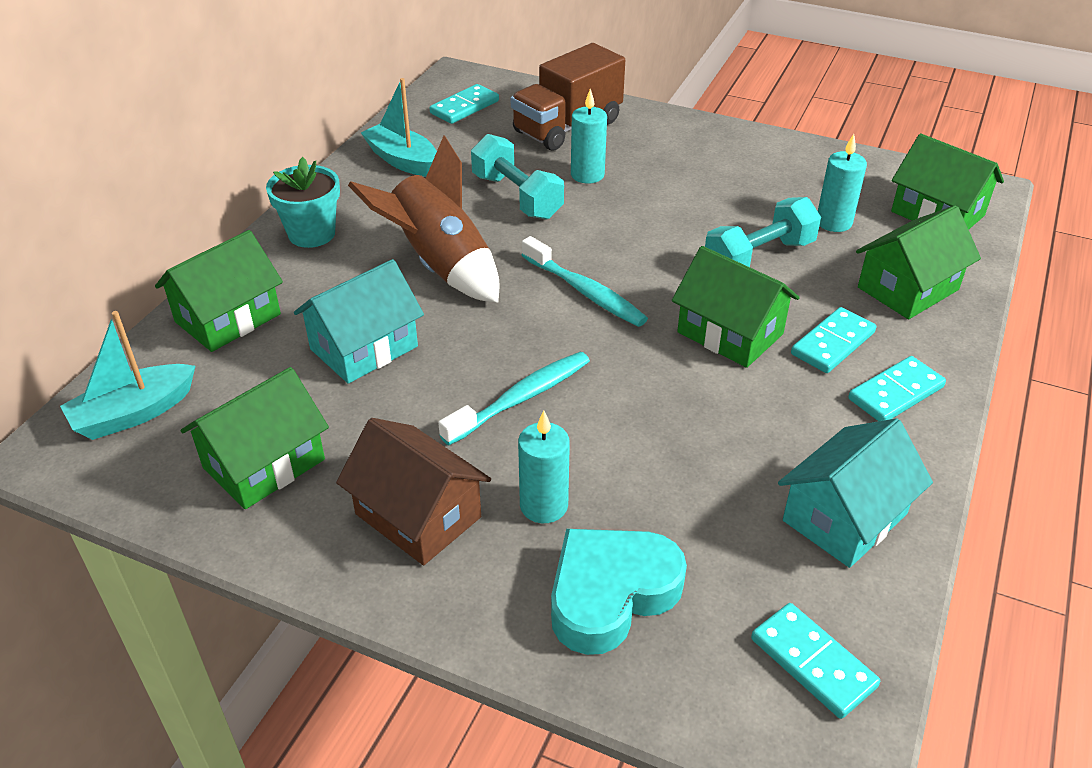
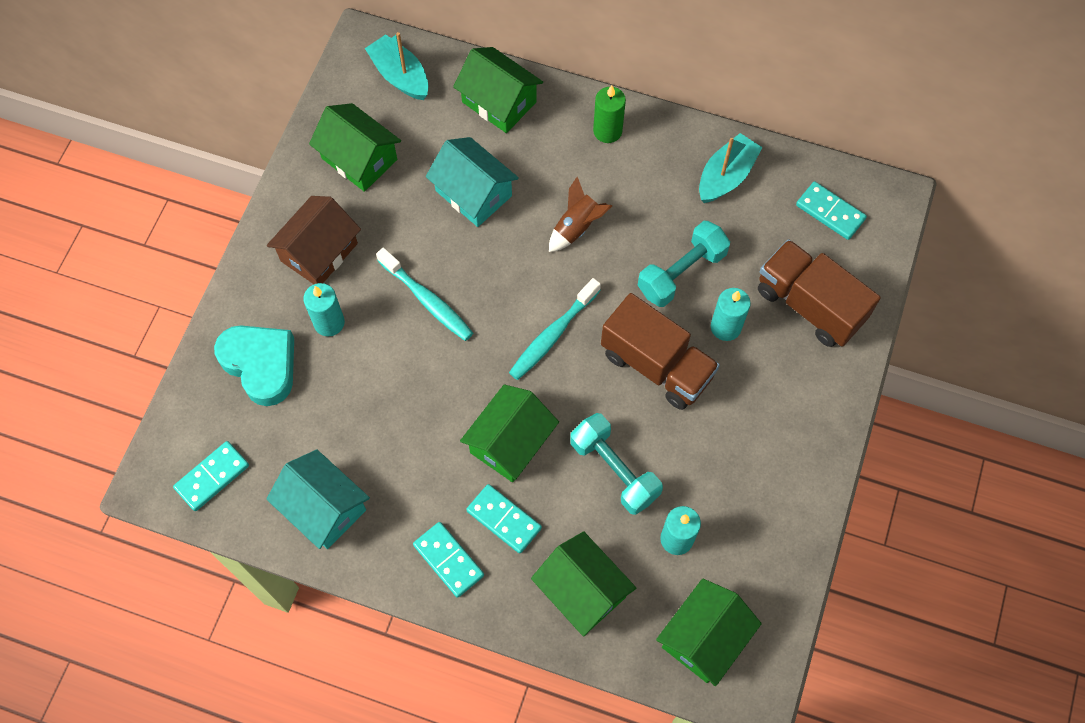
camera: 85 degrees right, 25 degrees up
turquoise flower pot [266,157,340,248] -> green candle [593,85,626,143]
brown rocket [348,136,500,303] -> brown rocket [549,177,612,252], size x0.55
none -> brown truck [601,293,720,410]

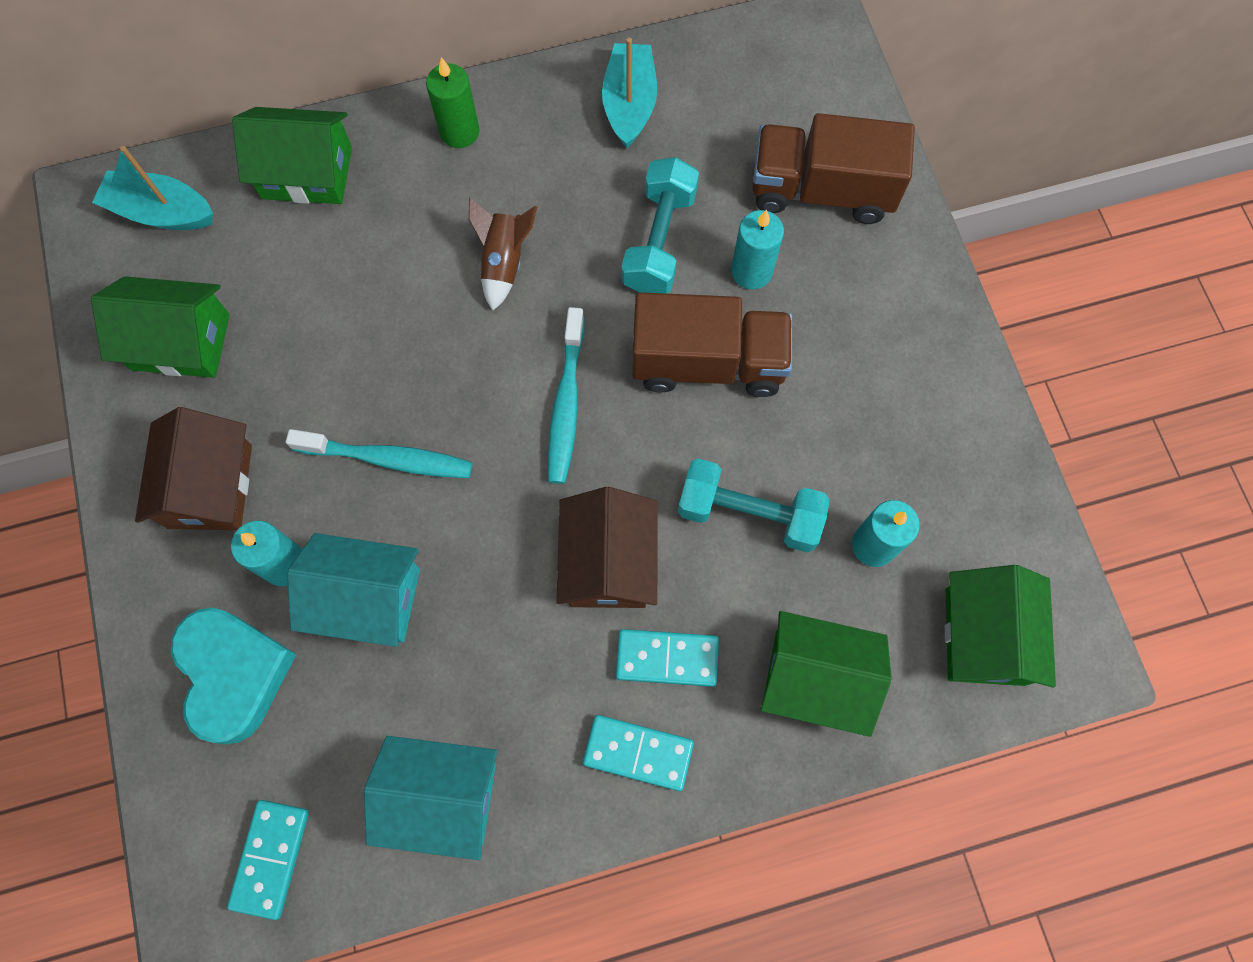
camera: 35 degrees left, 5 degrees up
turquoise heart [214,325,294,406] -> turquoise heart turned 60 degrees clockwise [171,608,296,744]
turquoise house [426,137,519,227] -> turquoise house moved to [287,533,420,647]
green house [460,384,559,482] -> brown house [556,487,658,608]
turquoise domino [796,181,867,240] -> none

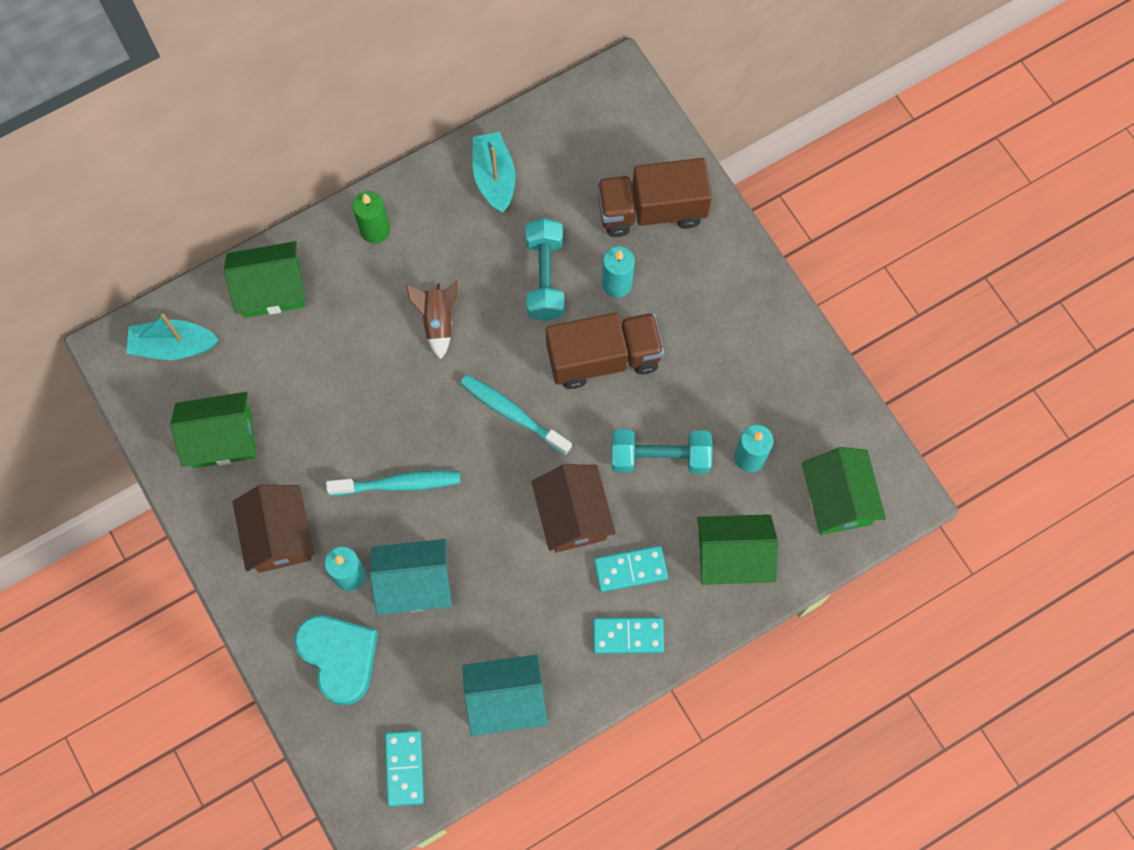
camera: 15 degrees left, 0 degrees up
turquoise toothbrush [548,307,584,484] -> turquoise toothbrush turned 135 degrees clockwise [460,375,572,455]

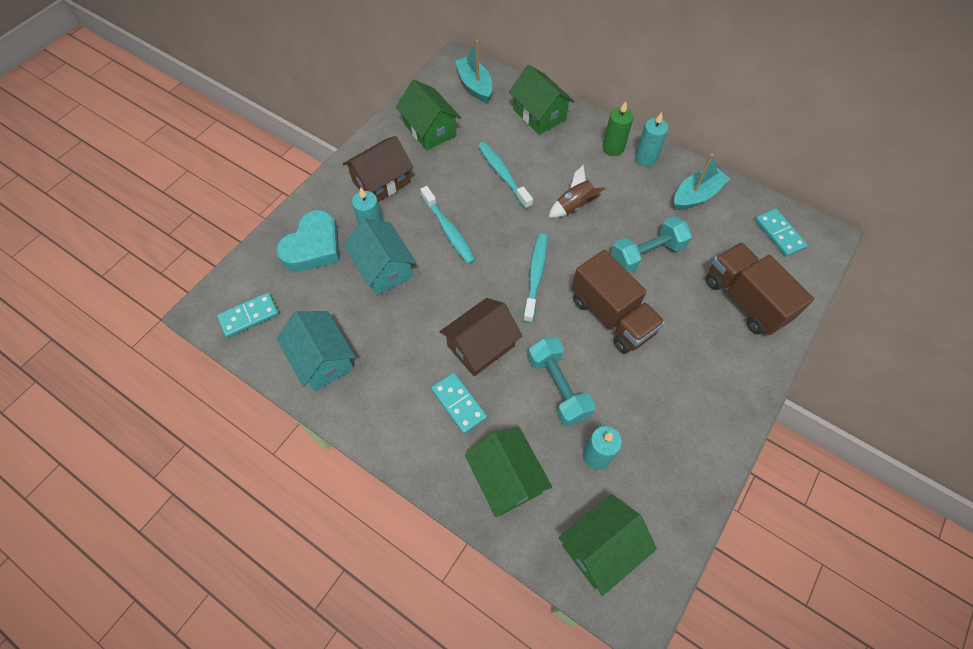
camera: 65 degrees right, 10 degrees down
turquoise domino [593,617,664,654] -> turquoise domino moved to [755,209,807,257]
turquoise candle [602,246,635,298] -> turquoise candle moved to [635,112,668,167]
none -> turquoise toothbrush [478,142,533,209]

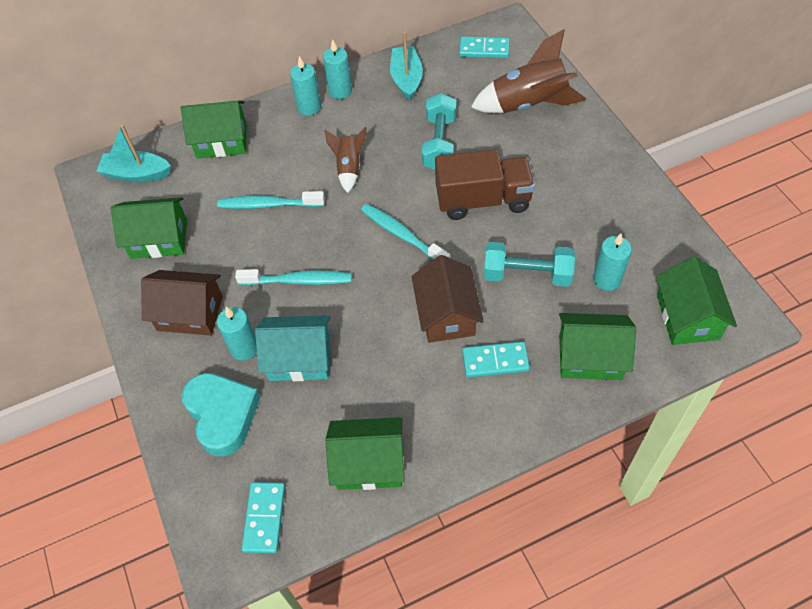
camera: 55 degrees left, 5 degrees down
turquoise house [277,311,355,391] -> green house [325,417,405,490]
brown house [343,136,414,202] -> brown house turned 75 degrees counterclockwise [141,270,223,335]
green candle [603,101,633,156] -> turquoise candle [290,56,321,116]
brown truck [706,242,814,335] -> brown rocket [471,29,586,113]

